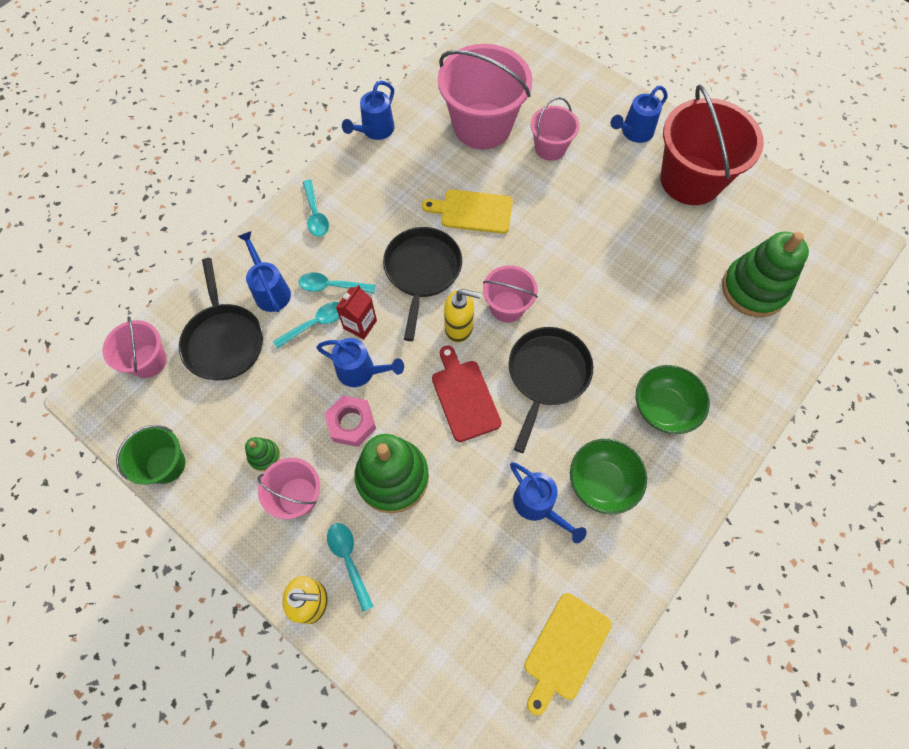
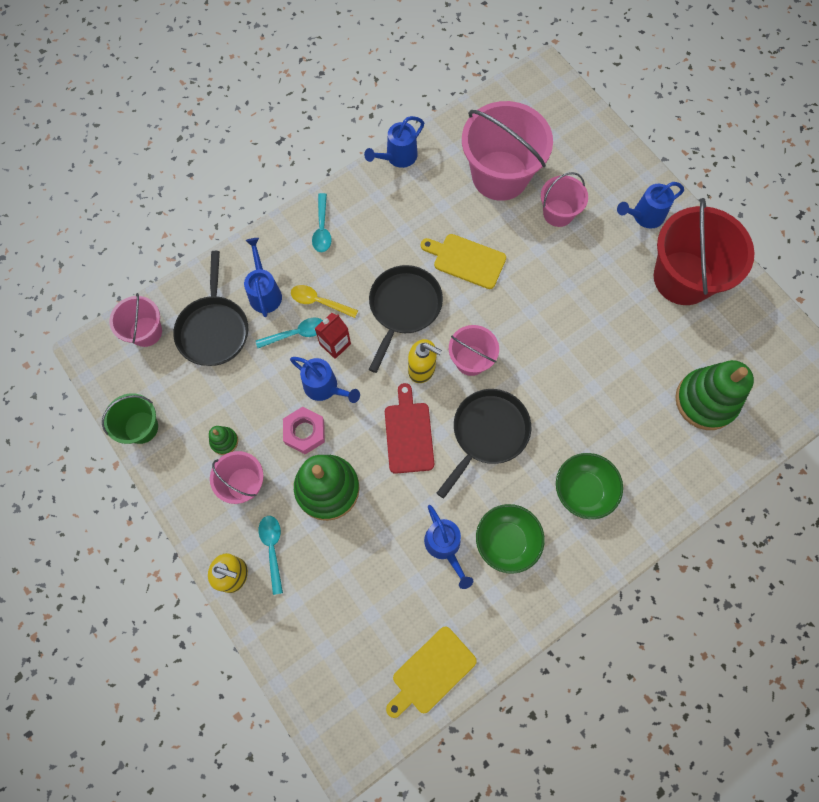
camera: 15 degrees right, 5 degrees up
turquoise spoon [299,272,375,293] -> yellow spoon [291,285,358,318]

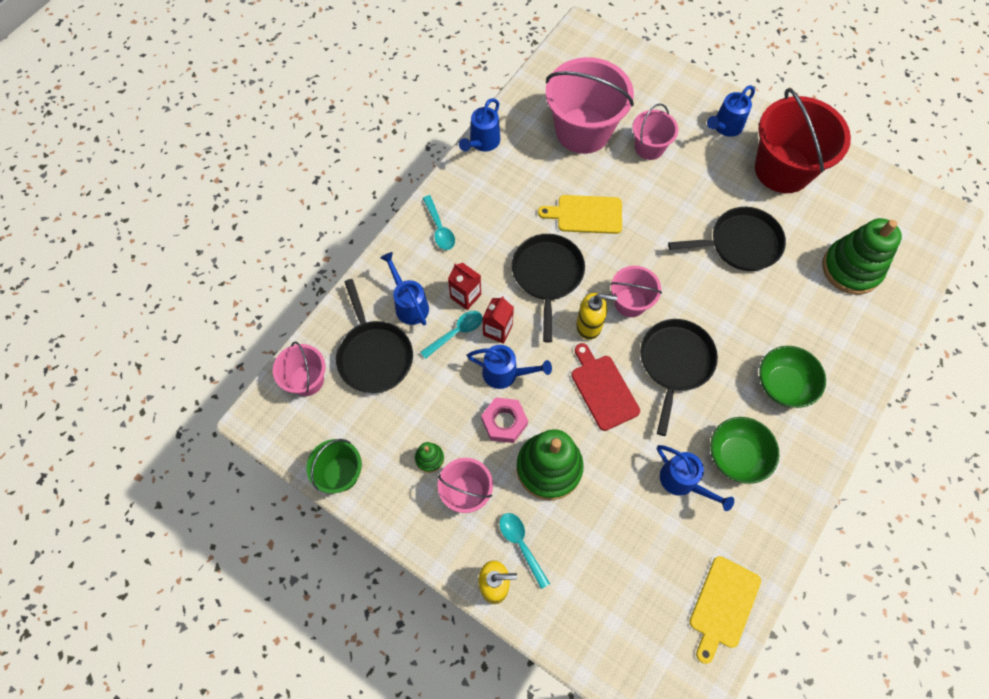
camera: 20 degrees left, 5 degrees down
yellow spoon [291,285,358,318] -> red carton [448,263,481,310]
none -> black pan [668,207,786,271]

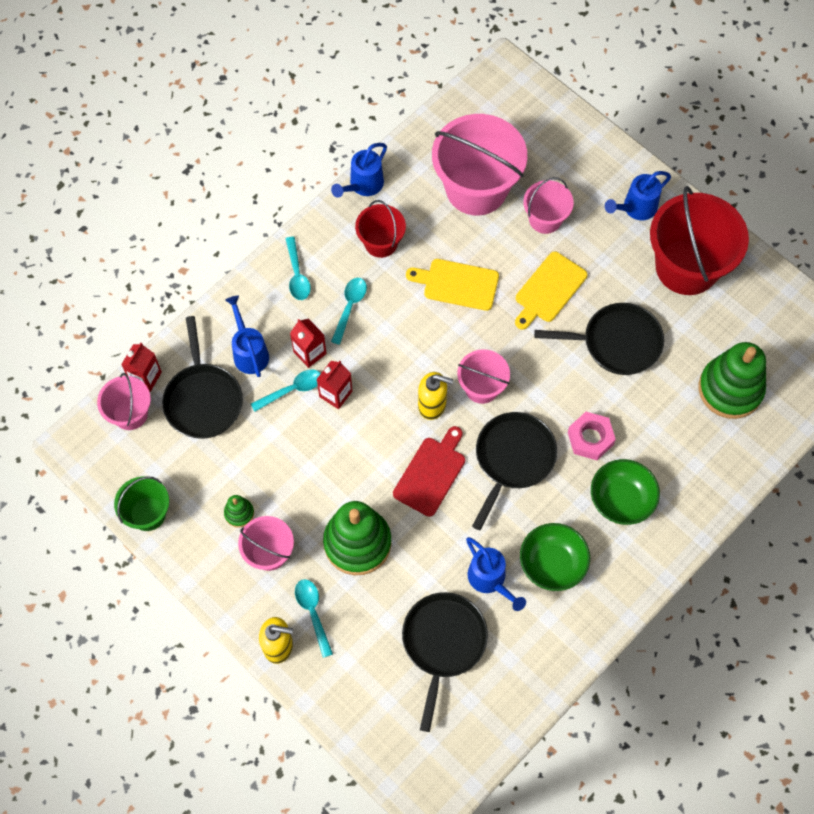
camera: 10 degrees right, 0 degrees up
blue watering can [467,345,552,389] -> none
pink nut [481,397,528,443] -> pink nut moved to [568,412,616,460]
black pan [512,234,585,343] -> black pan moved to [402,592,488,732]
red cutting board [571,343,640,431] -> red cutting board turned 45 degrees clockwise [393,426,465,517]
yellow cutting board [689,556,761,664] -> yellow cutting board moved to [515,252,587,330]
none -> red carton [121,343,162,392]
none -> turquoise spoon [331,278,367,345]
none -> red bucket [355,200,406,258]

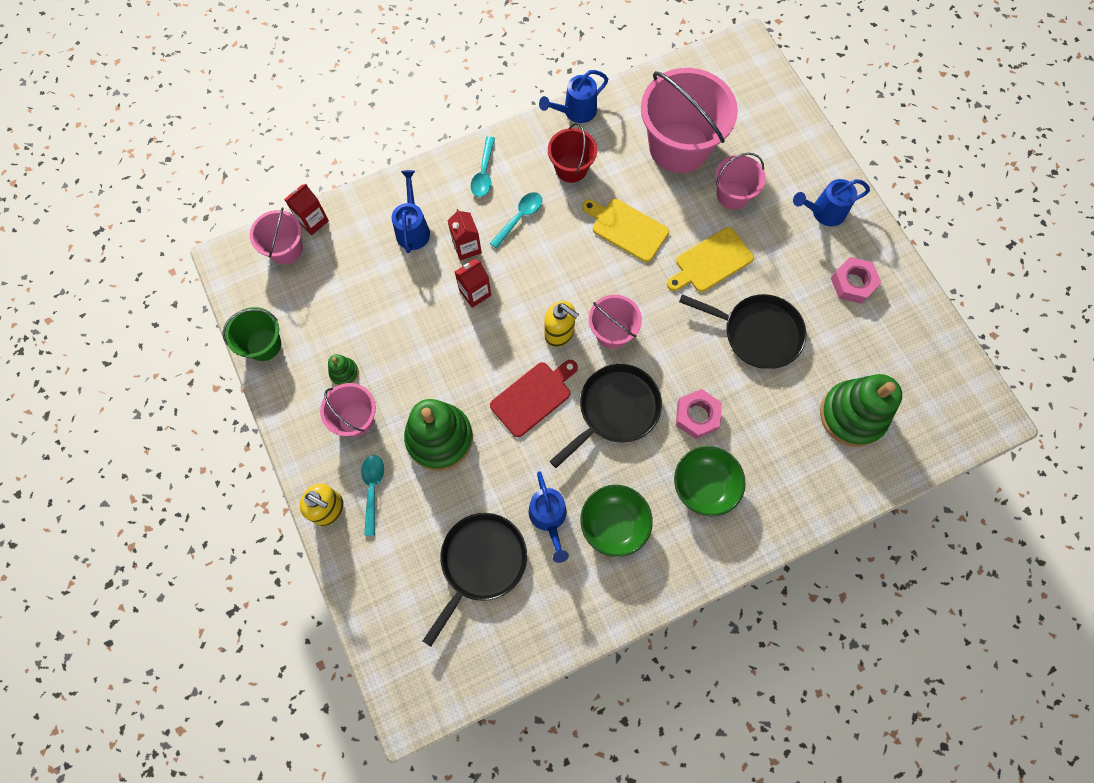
camera: 20 degrees right, 5 degrees up
black pan [162,316,243,439] -> none
turquoise spoon [251,369,321,412] -> none
red bucket [650,186,749,295] -> pink nut [831,257,882,304]

